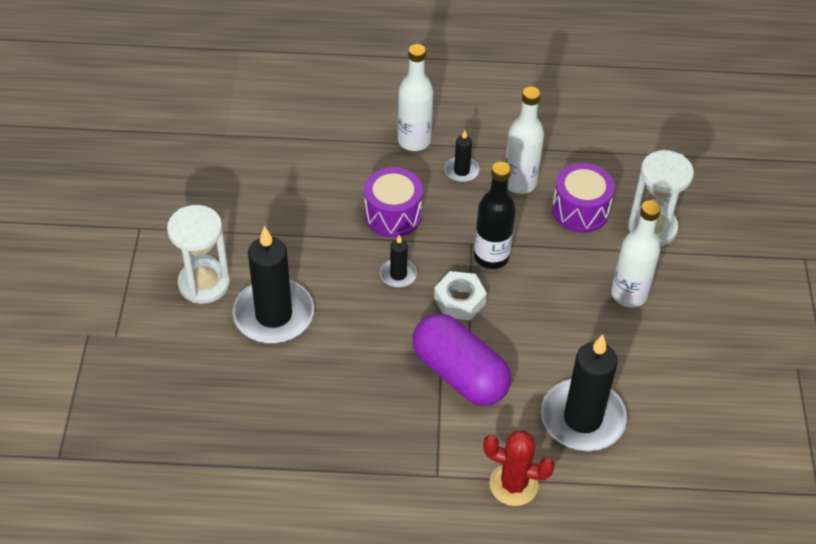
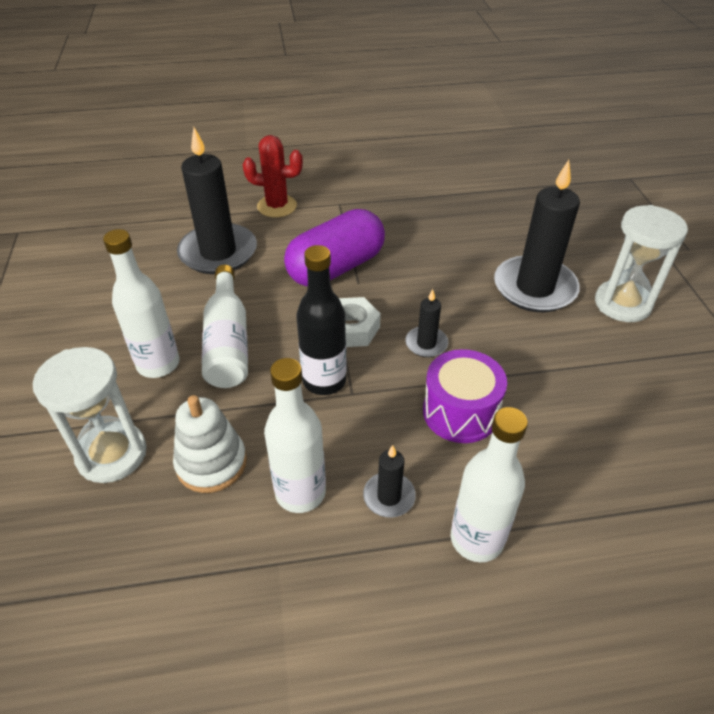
camera: 170 degrees right, 5 degrees down
purple capsule [412,313,511,406] -> purple capsule turned 75 degrees counterclockwise [284,209,385,287]
purple drum [552,163,615,233] -> white stacking toy [173,395,247,493]
none -> white bottle [202,265,248,388]

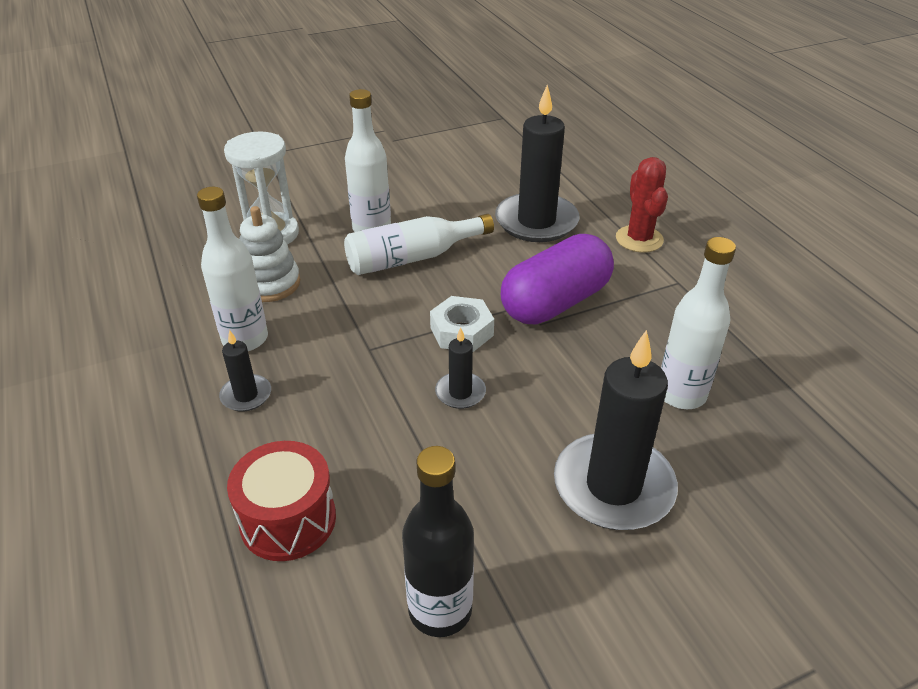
camera: 75 degrees right, 5 degrees down
purple capsule [284,209,385,287] -> purple capsule turned 75 degrees counterclockwise [501,234,614,325]
black bottle [296,245,347,395] -> black bottle moved to [402,446,474,637]
purple drum [423,349,507,443] -> none
white bottle [451,407,528,562] -> white bottle moved to [661,237,736,409]
white hourglass [595,205,688,322] -> none
none -> red drum [227,441,336,561]

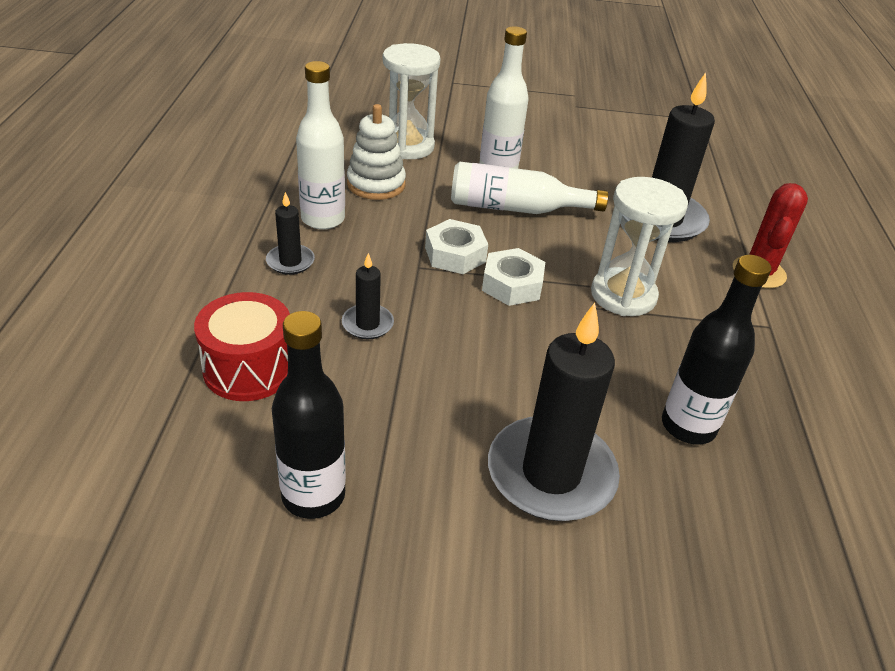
camera: 25 degrees right, 0 degrees up
black candle [435,328,486,409] -> black candle moved to [342,253,394,339]
purple capsule [501,234,614,325] -> white hourglass [591,177,688,316]
white bottle [661,237,736,409] -> black bottle [662,255,771,445]
none -> white nut [425,219,488,274]

